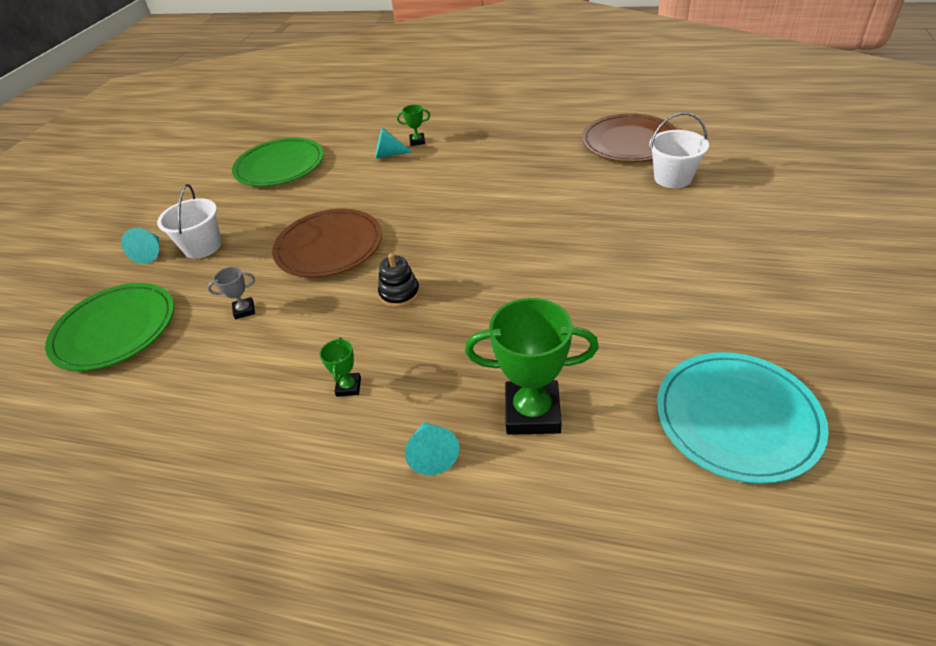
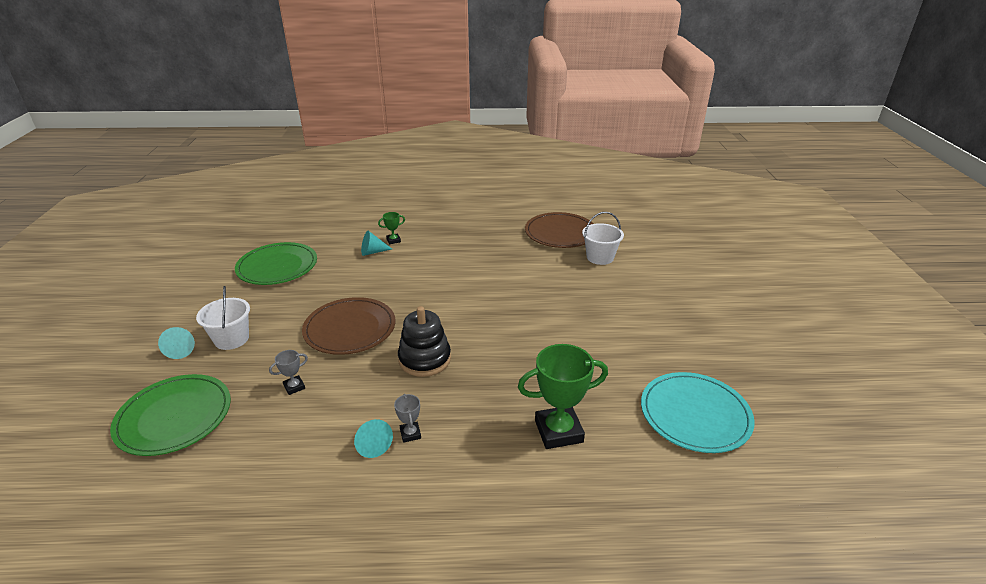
camera: 20 degrees left, 10 degrees down
green trophy [320,338,361,397] -> grey trophy [394,394,421,443]
black stacking toy [378,253,420,307] -> black stacking toy [398,306,451,377], size x1.60
turquoise cone [405,422,459,475] -> turquoise cone moved to [354,419,393,458]

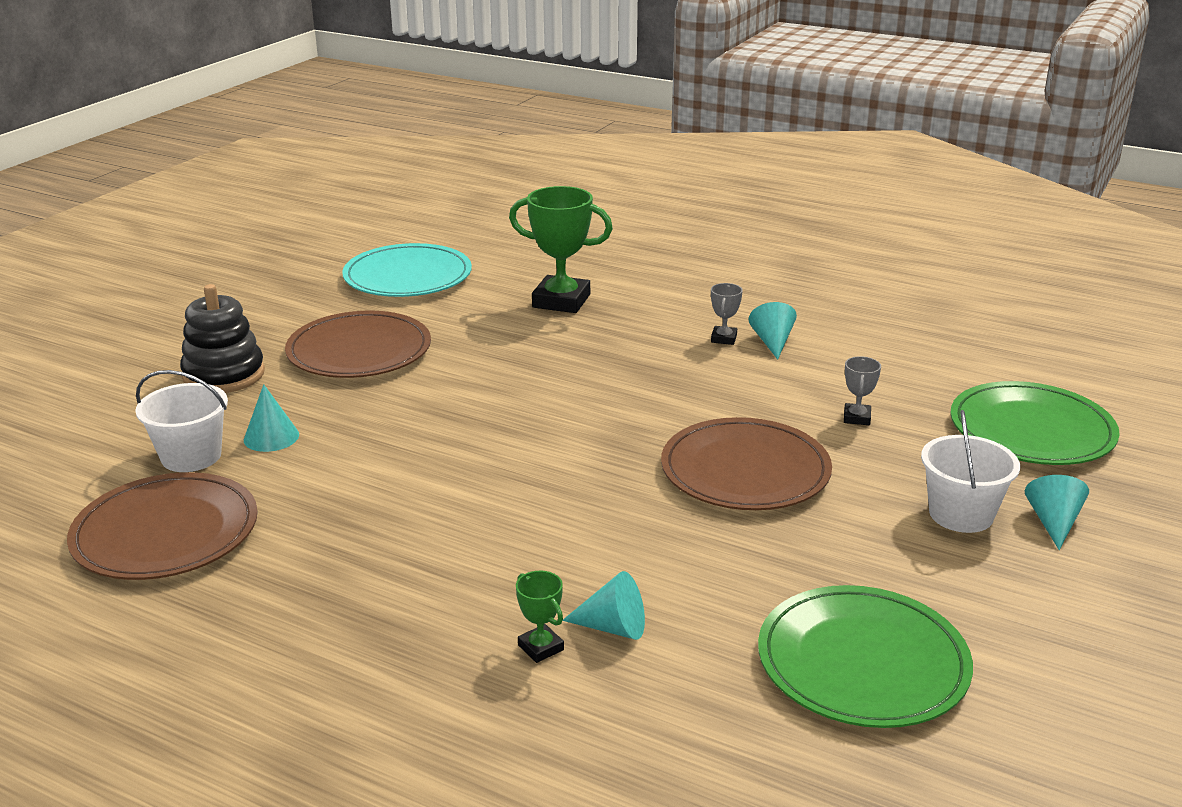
camera: 150 degrees left, 5 degrees down
grey trophy [269,350,308,395] -> grey trophy turned 75 degrees counterclockwise [844,356,881,425]
green trophy [378,212,405,244] -> green trophy turned 45 degrees clockwise [516,571,564,663]
black stacking toy [398,306,451,377] -> black stacking toy moved to [180,284,265,393]
none -> turquoise cone [244,384,299,452]
none -> brown plate [285,311,431,378]

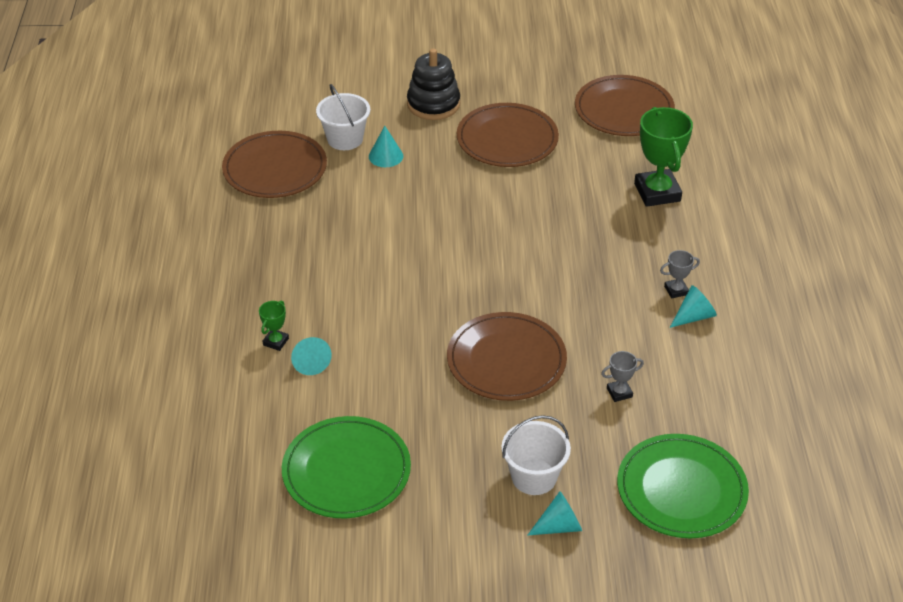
camera: 60 degrees right, 15 degrees up
turquoise plate [342,243,472,297] -> brown plate [575,75,675,136]

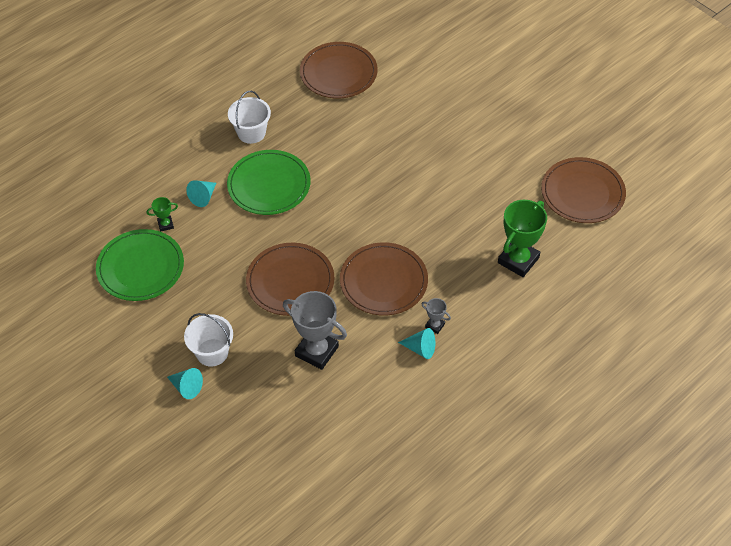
camera: 50 degrees right, 10 degrees up
green trophy [259,301,289,351] -> green trophy moved to [147,197,178,232]
white bucket [316,84,370,150] -> white bucket moved to [228,91,271,144]
turquoise cone [369,126,403,167] -> none
black stacking toy [407,48,460,120] -> none
brown plate [457,103,559,167] -> brown plate moved to [340,242,428,316]
grey trophy [601,351,644,402] -> grey trophy [283,291,347,370], size x2.15
green plate [617,434,749,538] -> green plate moved to [227,150,311,215]

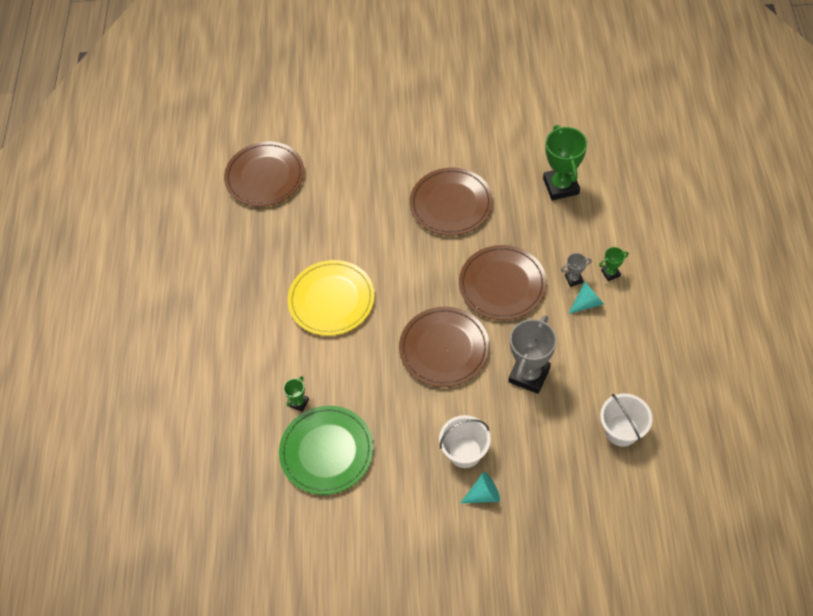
camera: 45 degrees left, 5 degrees up
turquoise cone [186,180,216,207] -> none
green plate [227,150,311,215] -> yellow plate [288,260,375,336]
white bucket [228,91,271,144] -> white bucket moved to [600,394,652,446]
grey trophy [283,291,347,370] -> grey trophy turned 45 degrees counterclockwise [508,315,557,394]
brown plate [541,157,626,223] -> brown plate moved to [410,168,493,236]
none -> green trophy [599,247,629,281]

